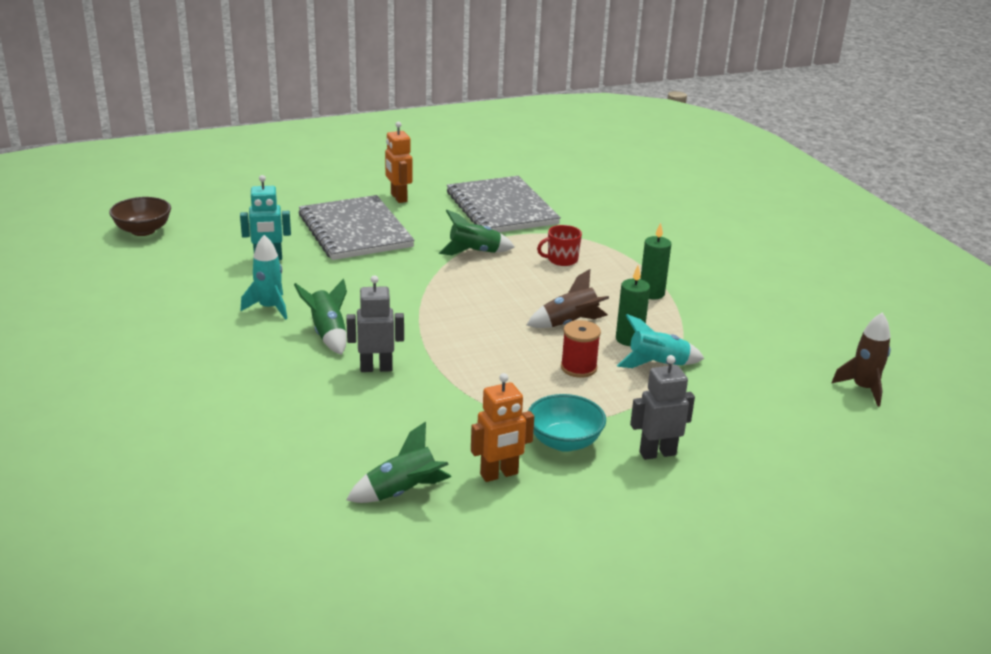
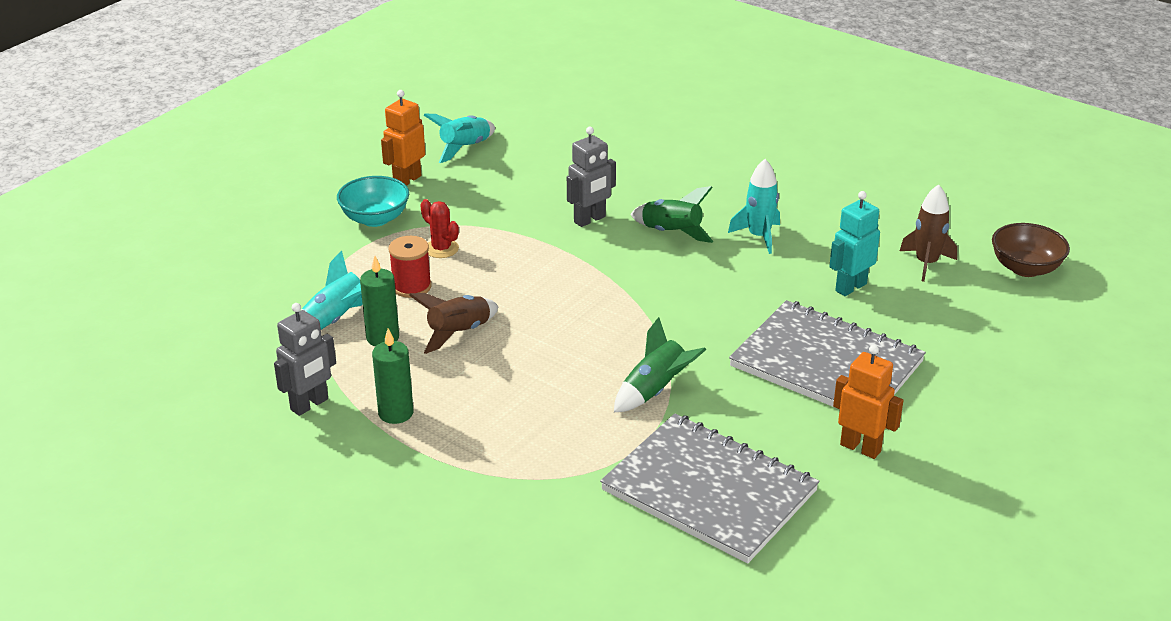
camera: 150 degrees right, 5 degrees up
green rocket [347,422,451,503] -> turquoise rocket [423,114,495,163]
red mug [537,225,582,266] -> none
grey robot [630,355,695,460] -> grey robot moved to [274,303,336,416]
brown rocket [832,312,891,407] -> brown rocket moved to [900,184,957,282]
none -> red cactus [420,199,459,258]

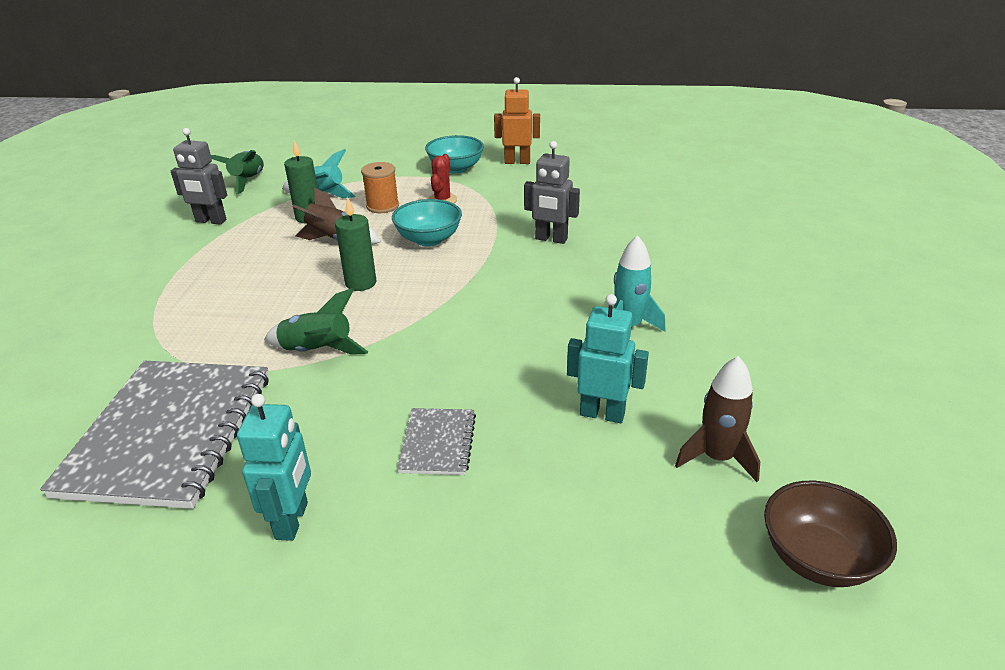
camera: 60 degrees right, 0 degrees up
green candle [372,328,414,424] -> green candle moved to [335,197,376,291]
red spool [389,236,432,298] -> orange spool [361,162,399,213]
turquoise rocket [423,114,495,163] -> none
green rocket [630,186,713,243] -> green rocket moved to [211,150,264,194]
grey notebook [729,300,926,409] -> grey notebook [397,408,476,475], size x0.45
orange robot [833,345,904,459] -> turquoise robot [237,394,311,541]
none -> turquoise bowl [392,199,462,246]

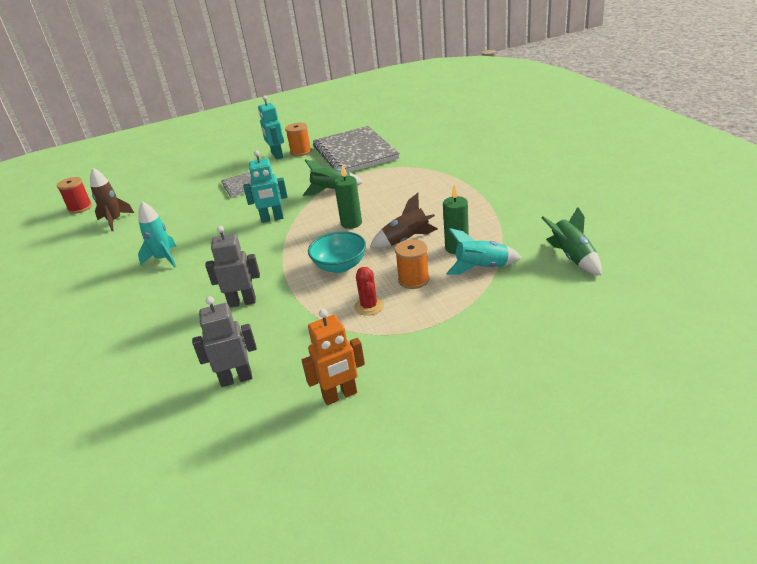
camera: 155 degrees right, 0 degrees up
grey robot [171,128,227,225] -> grey robot moved to [192,296,257,387]
turquoise bowl [425,135,484,174] -> none
turquoise robot [567,294,649,423] -> turquoise robot moved to [243,150,288,223]
brown bowl [764,481,897,587] -> red spool [57,177,92,214]
none -> orange spool [285,123,311,156]

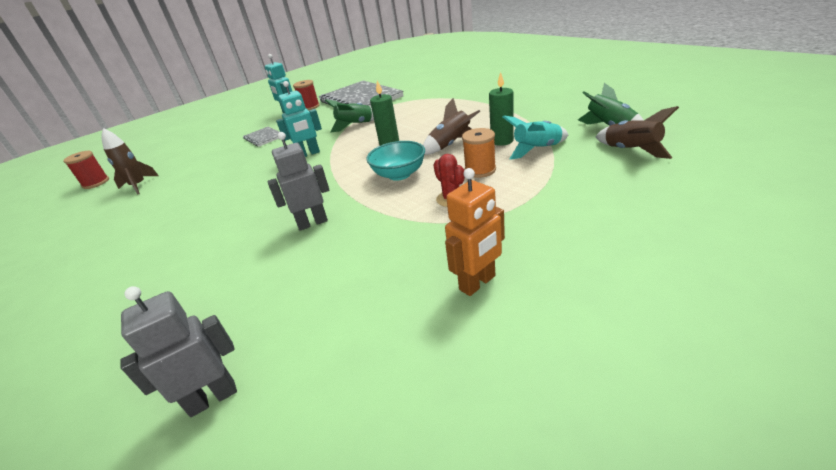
camera: 15 degrees left, 0 degrees up
turquoise rocket [138,201,177,268] -> none
grey robot [192,296,257,387] -> grey robot moved to [120,286,237,417]
orange spool [285,123,311,156] -> red spool [293,80,320,110]
none -> brown rocket [596,106,679,159]

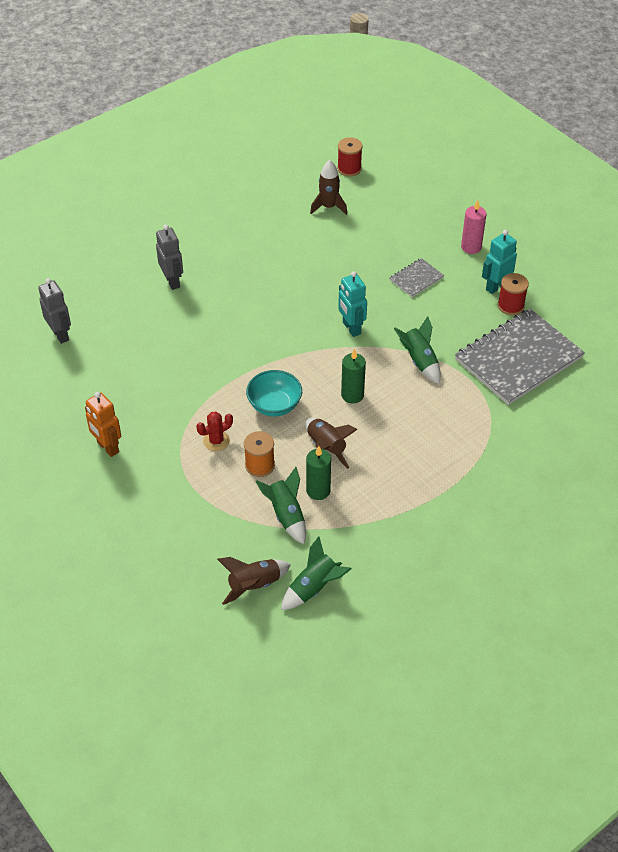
camera: 85 degrees right, 15 degrees up
grey robot [267,132,329,231] -> grey robot moved to [156,225,183,290]
turquoise rocket [503,115,568,160] -> green rocket [255,467,306,544]
none -> pink candle [461,200,486,254]

